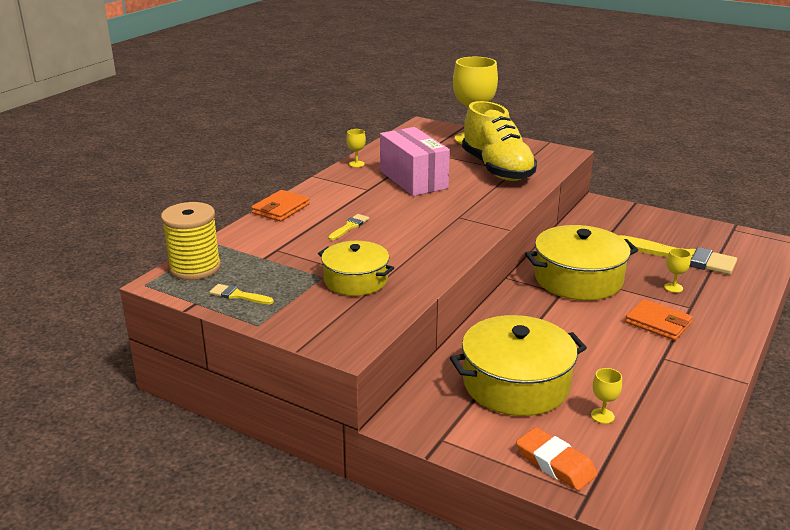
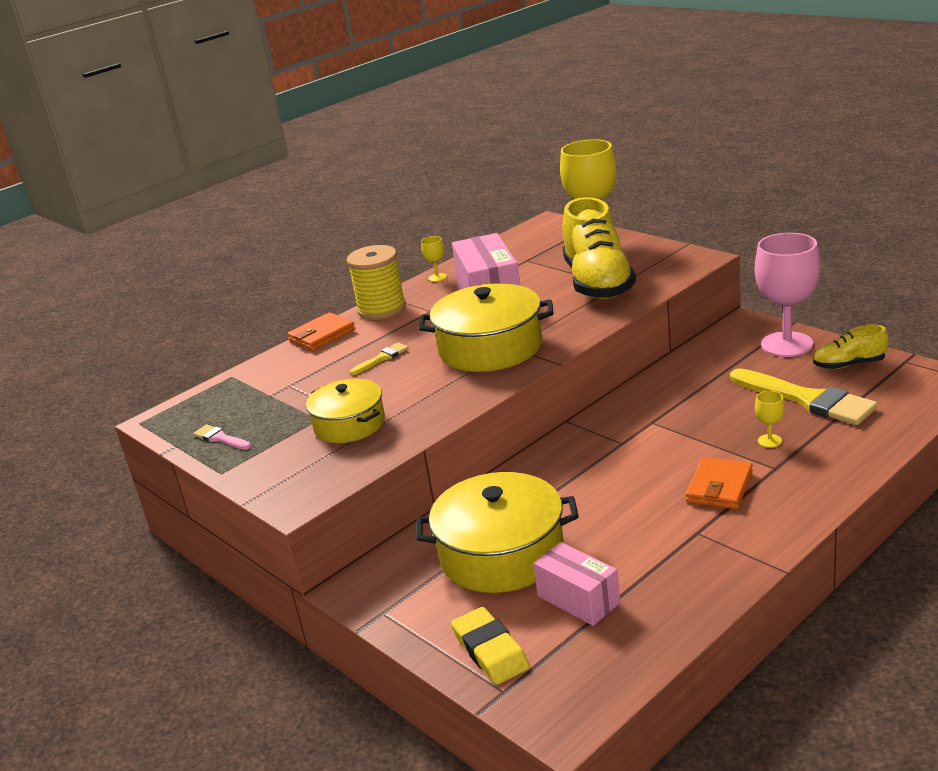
camera: 20 degrees right, 0 degrees up
yellow spool [161,202,221,280] -> yellow spool moved to [347,245,406,320]
yellow brush [209,284,274,304] -> pink brush [193,425,251,450]
orange eraser [516,427,598,491] -> yellow eraser [451,607,530,685]
yellow pot [525,225,638,301] -> yellow pot moved to [419,283,554,372]
yellow goblet [591,368,622,424] -> pink box [533,542,620,626]
orange wallet [625,299,693,341] -> orange wallet turned 60 degrees clockwise [686,457,753,509]
none -> pink goblet [755,233,820,357]
none -> yellow shoe [813,325,889,369]

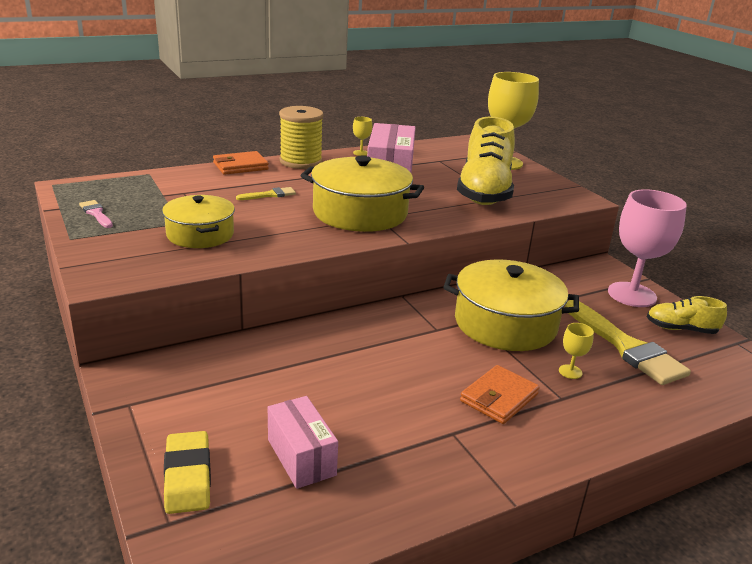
camera: 10 degrees right, 0 degrees up
yellow pot [416,472,579,593] -> yellow pot moved to [443,259,579,351]

